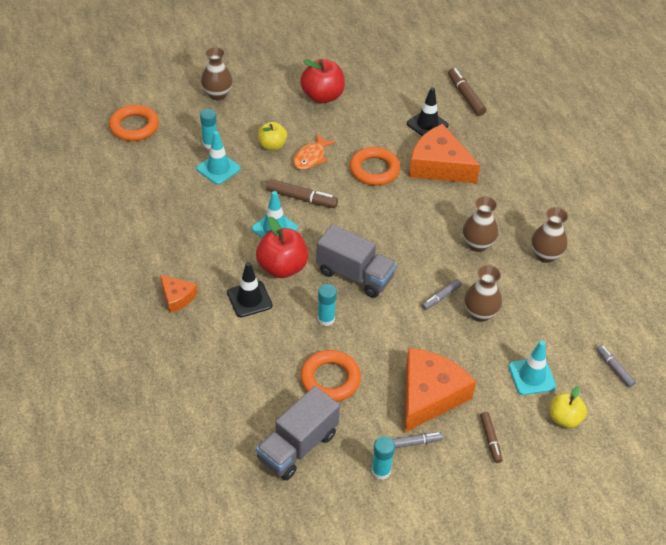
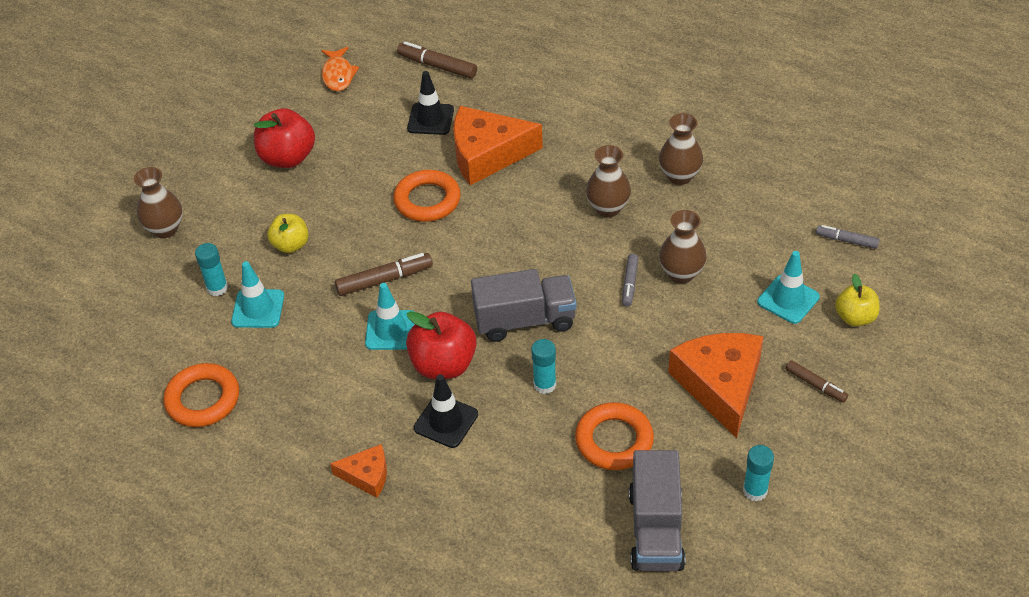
camera: 35 degrees left, 0 degrees up
orange ring [109,105,159,141] -> orange ring moved to [163,363,239,427]
orange fish [293,134,336,170] -> orange fish moved to [321,47,359,91]
grey marker [392,432,443,448] -> none

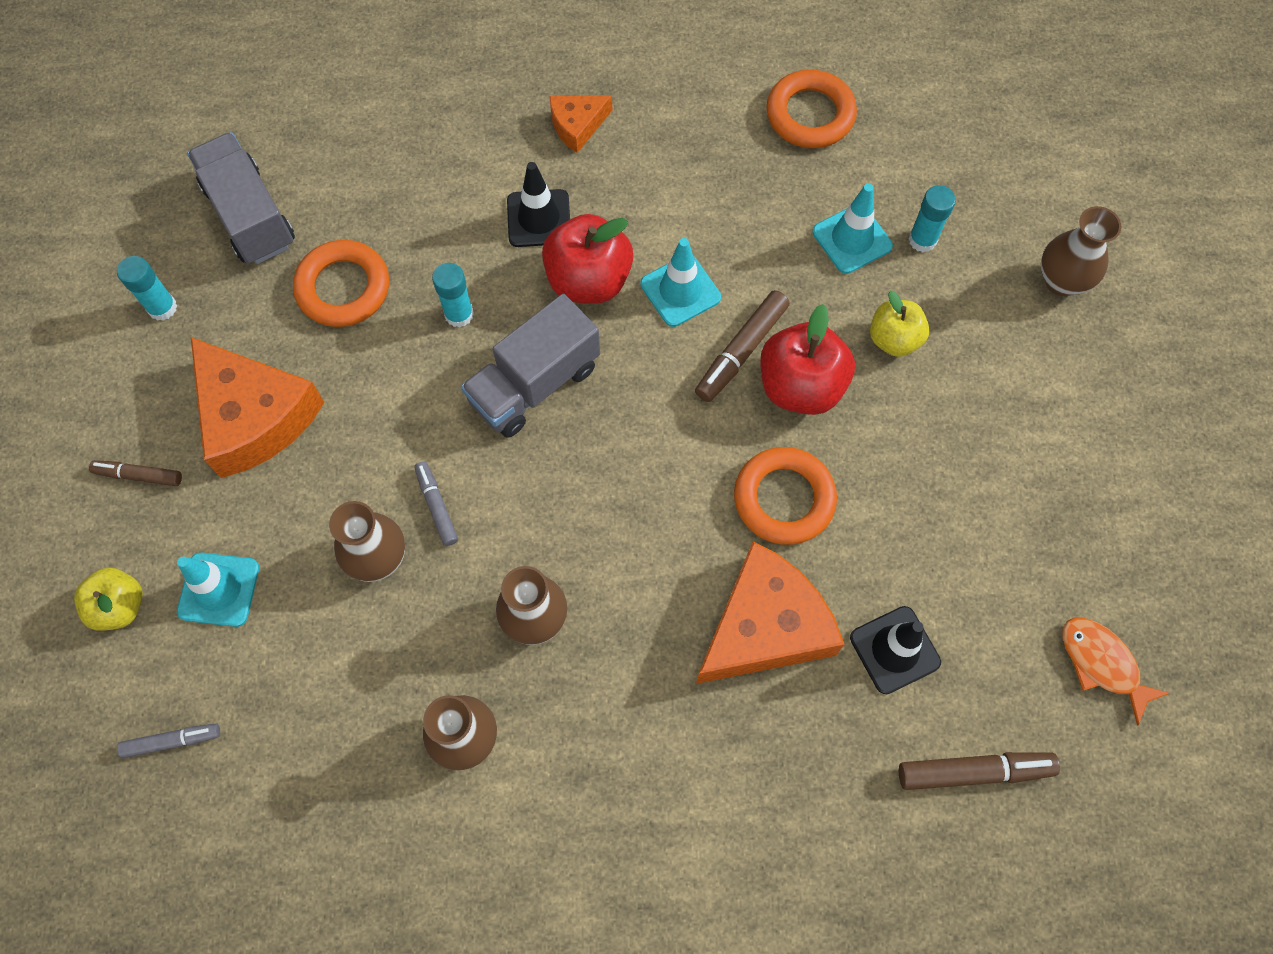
camera: 145 degrees right, 20 degrees up
red apple [254,108,315,168] -> red apple moved to [760,304,855,415]

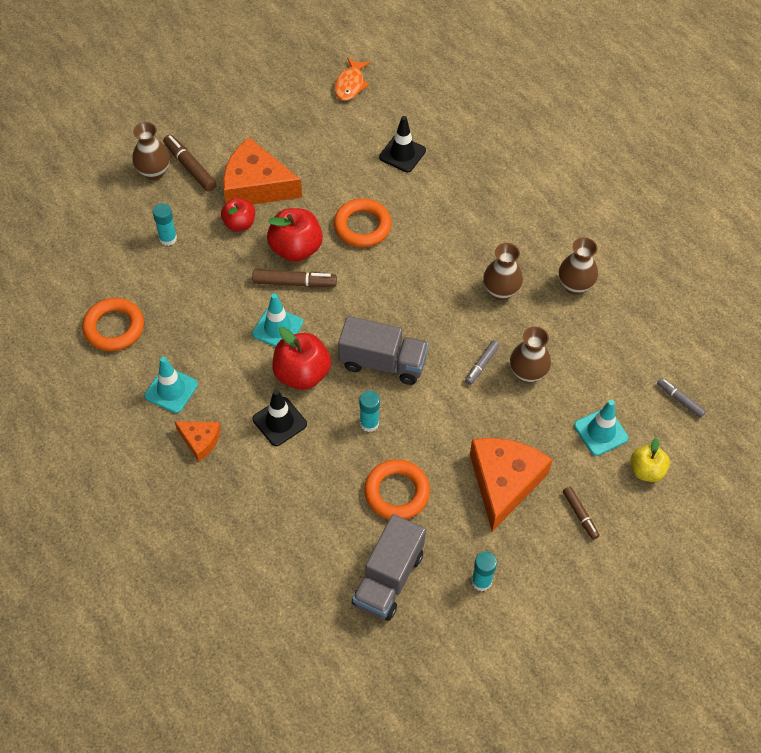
camera: 125 degrees left, 10 degrees down
orange cheese [696,541,845,684] -> orange cheese moved to [223,137,302,204]
turquoise traffic cone [812,183,893,274] -> turquoise traffic cone moved to [144,357,198,413]
yellow apple [870,291,929,357] -> red apple [221,198,255,231]
brown marker [899,752,1060,790] -> brown marker moved to [163,134,217,192]

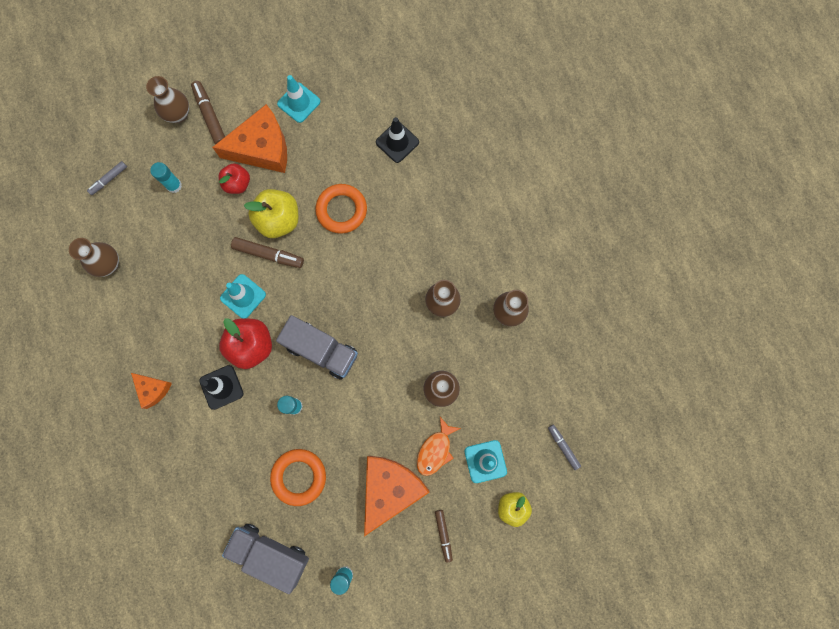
camera: 15 degrees right, 20 degrees up
orange ring [82,298,144,351] -> brown vase [69,238,119,277]
turquoise traffic cone [144,357,198,413] -> turquoise traffic cone moved to [277,75,320,123]
orange cheese [223,137,302,204] -> orange cheese turned 135 degrees clockwise [212,104,287,173]
red apple [267,208,323,262] -> yellow apple [244,189,298,238]
orange fish [334,57,370,101] -> orange fish moved to [417,417,461,476]
grey truck [352,514,426,621] -> grey truck turned 75 degrees clockwise [222,524,309,594]
grey marker [465,340,500,385] -> grey marker moved to [87,161,127,195]

